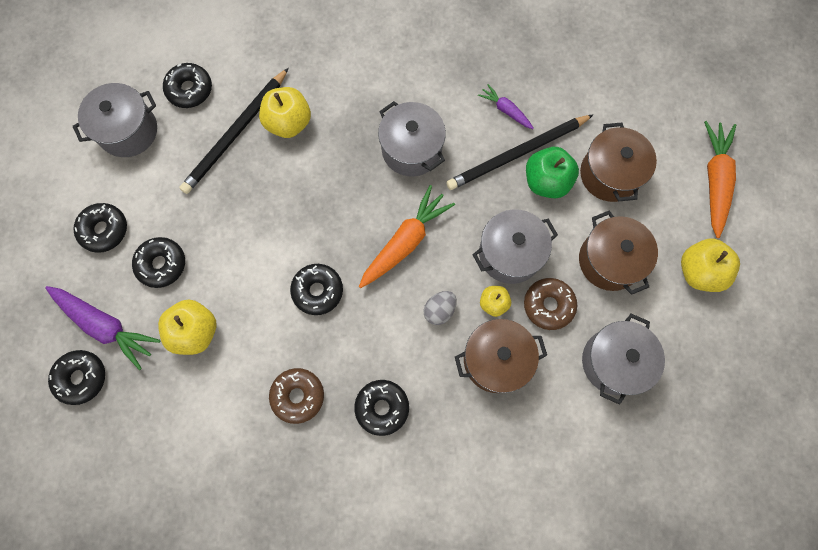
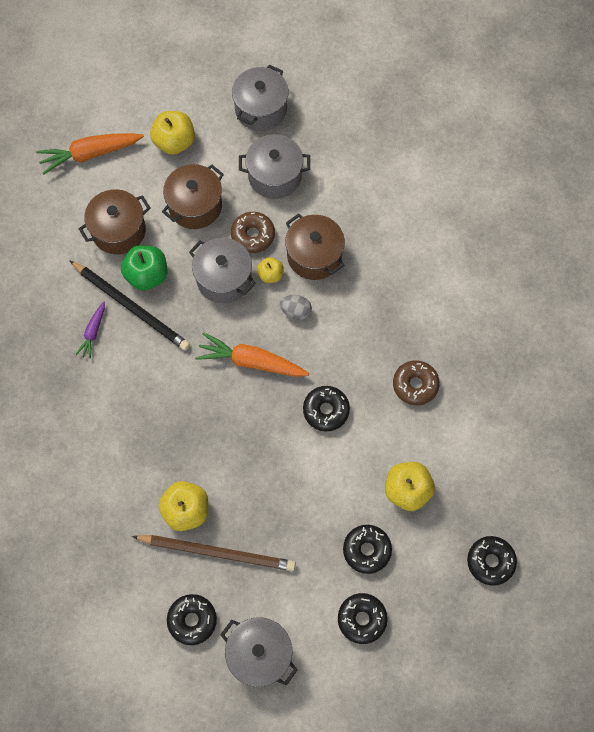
camera: 115 degrees left, 5 degrees down
purple carrot [45,286,160,370] -> none
black pencil [179,68,289,194] -> brown pencil [132,535,296,571]
black donut [354,380,409,436] -> none
grey pot [378,101,446,176] -> grey pot moved to [232,65,289,131]

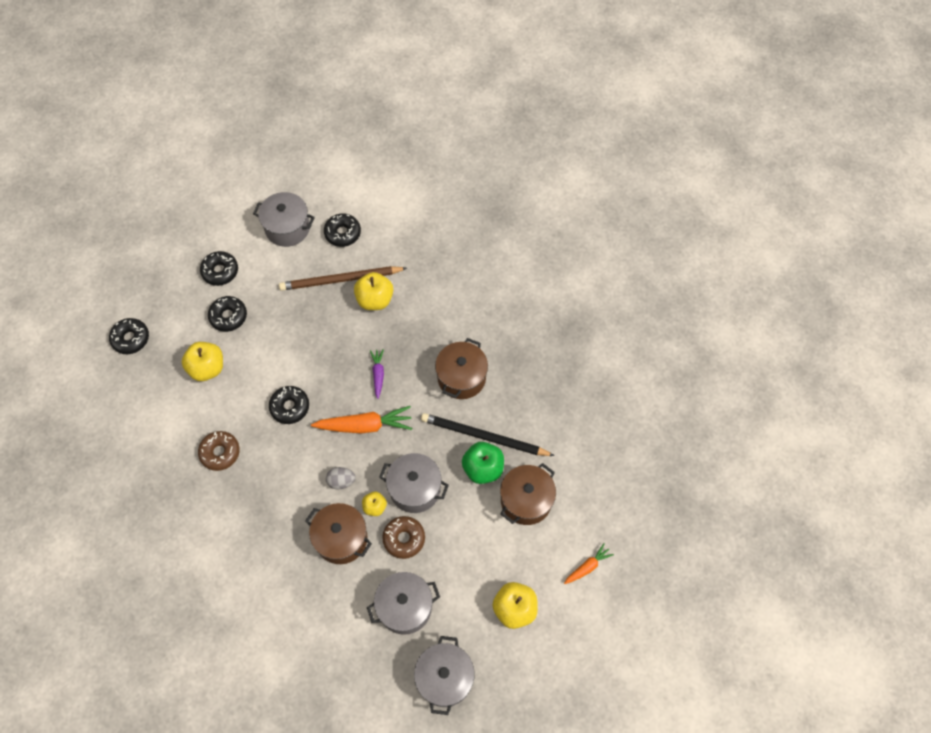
camera: 160 degrees right, 5 degrees down
orange carrot [36,133,144,175] -> orange carrot [564,543,614,584], size x0.55
purple carrot [75,302,105,359] -> purple carrot moved to [370,350,384,399]
brown pot [162,164,224,229] -> brown pot moved to [435,338,488,399]

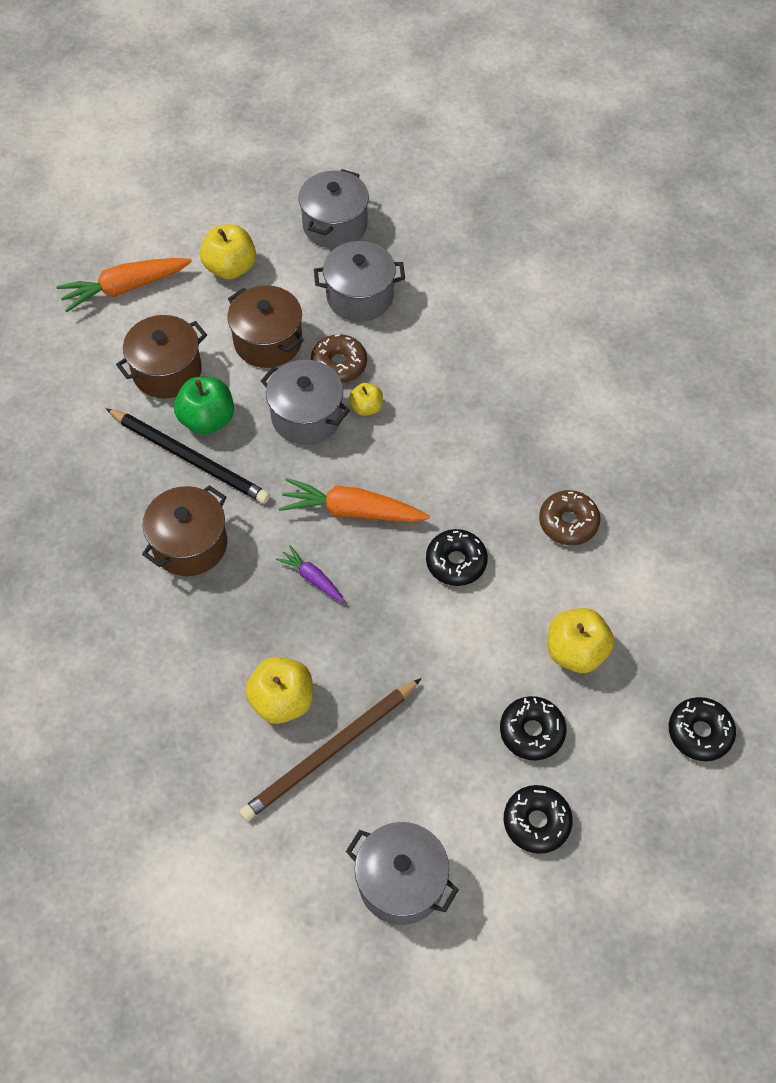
camera: 165 degrees left, 5 degrees down
brown pencil [279,266,407,291] -> brown pencil turned 135 degrees clockwise [239,678,421,821]
brown pot [305,503,372,564] -> brown pot moved to [227,285,304,368]
black donut [324,213,361,247] -> none
grey egg [326,467,356,489] -> none
purple carrot [370,350,384,399] -> purple carrot turned 120 degrees clockwise [276,545,345,602]
orange carrot [564,543,614,584] -> orange carrot [56,258,192,312], size x1.83

